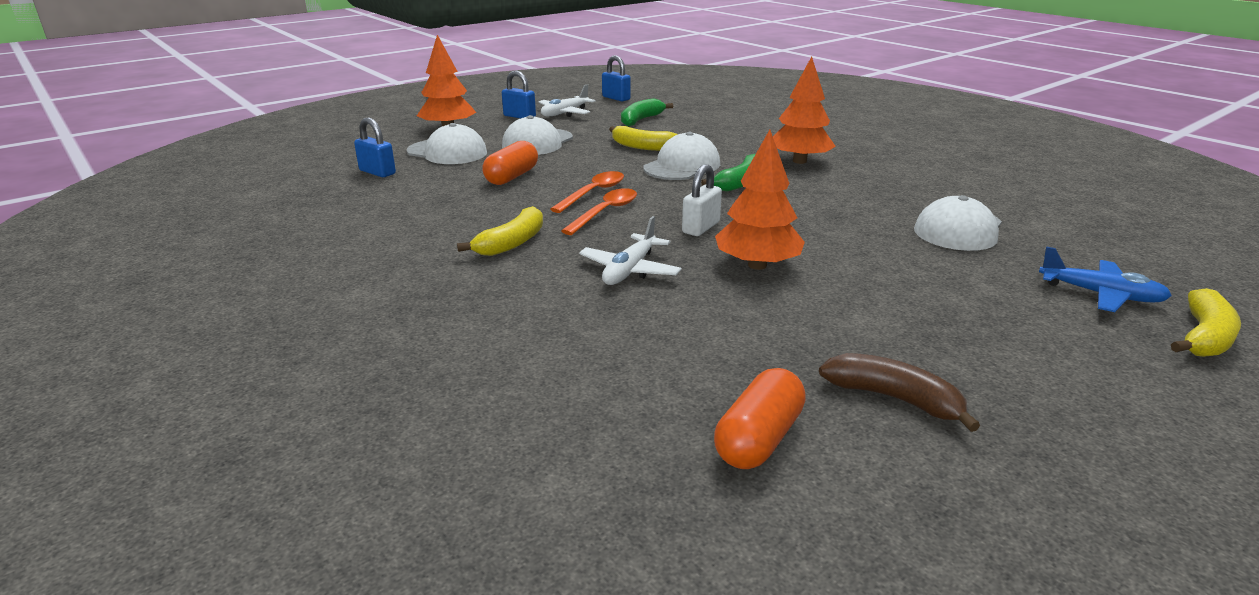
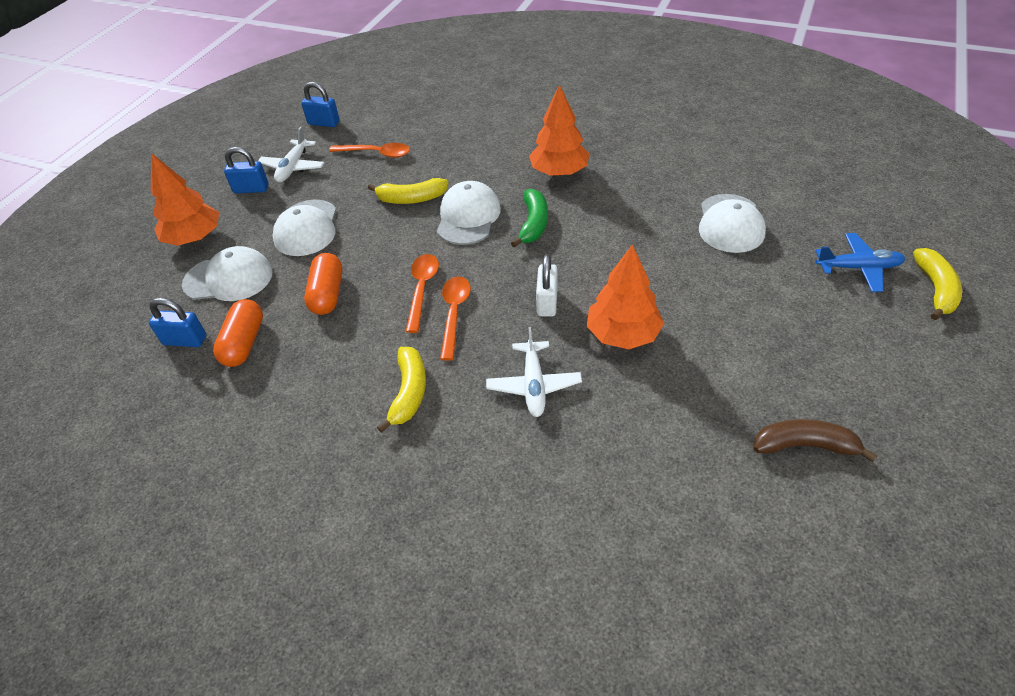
camera: 25 degrees left, 20 degrees up
green banana [621,98,673,126] -> orange spoon [329,143,410,158]
orange capsule [714,368,806,469] -> orange capsule moved to [213,299,263,367]

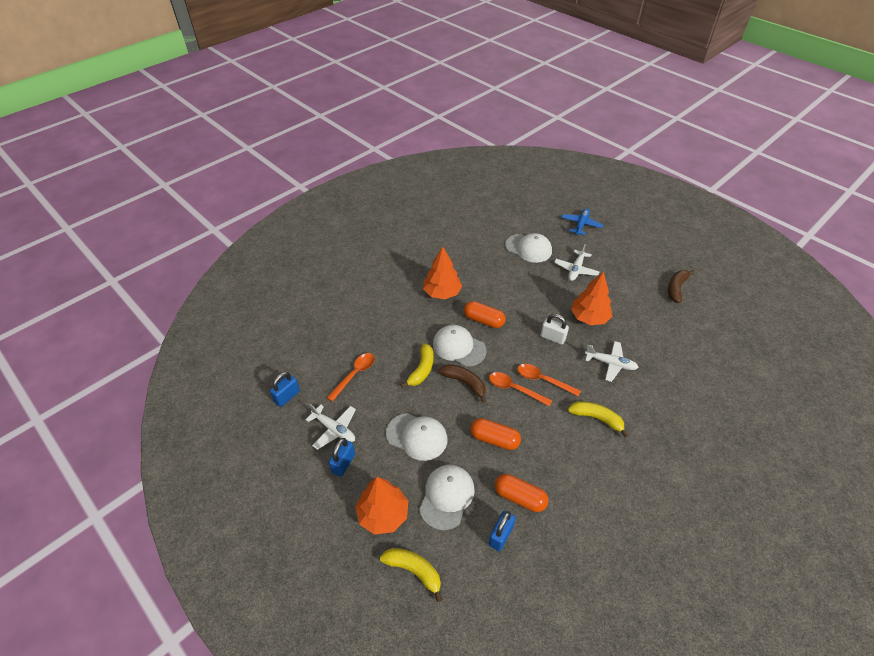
camera: 70 degrees left, 0 degrees up
green banana [511,189,548,248] -> orange capsule [464,301,506,328]
yellow banana [913,248,962,320] -> yellow banana moved to [380,548,442,602]
none -> brown banana [439,364,486,403]
none -> white plane [554,244,599,281]

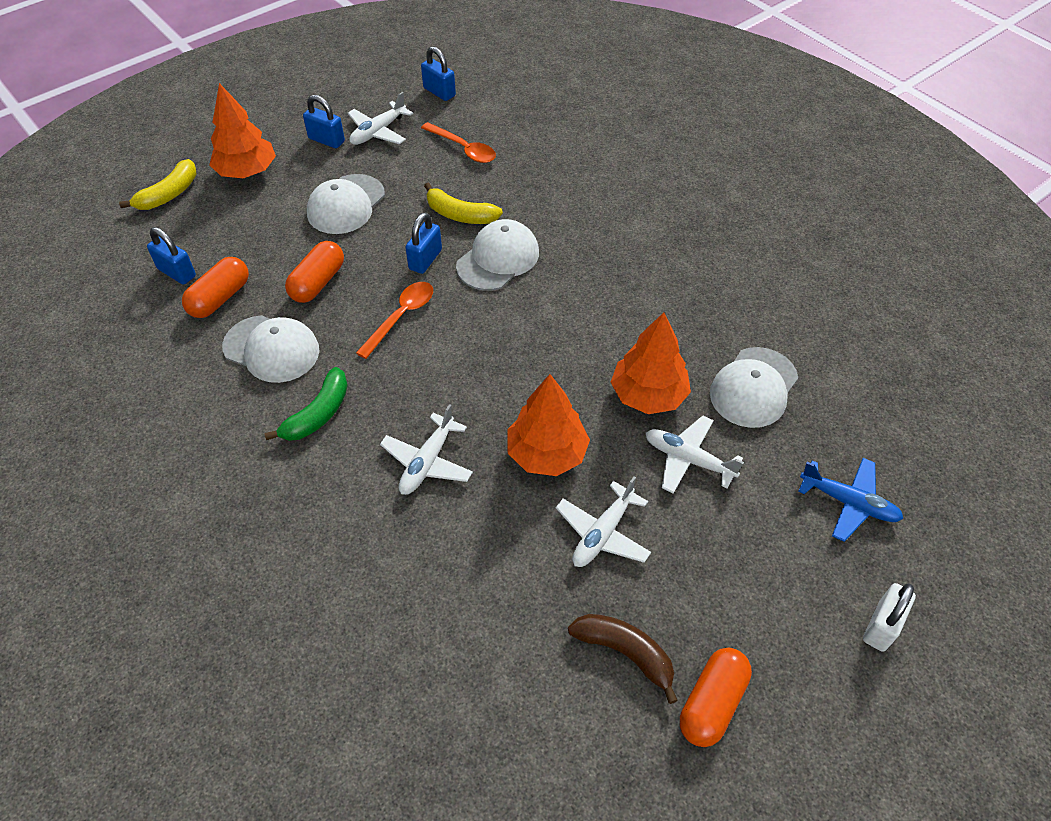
camera: 95 degrees right, 5 degrees up
white cap [419,465,475,530] -> white cap moved to [222,315,319,383]
orange tree [423,247,462,299] -> orange tree moved to [611,312,691,414]
brown banana [439,364,486,403] -> blue padlock [405,212,442,274]
orange capsule [464,301,506,328] -> orange capsule moved to [680,648,752,747]
orange spoon [517,364,581,397] -> none
white padlock [541,314,569,345] -> white padlock moved to [863,583,916,652]
yellow banana [568,401,629,438] -> green banana [264,367,348,441]
none -> white plane [556,476,651,567]

